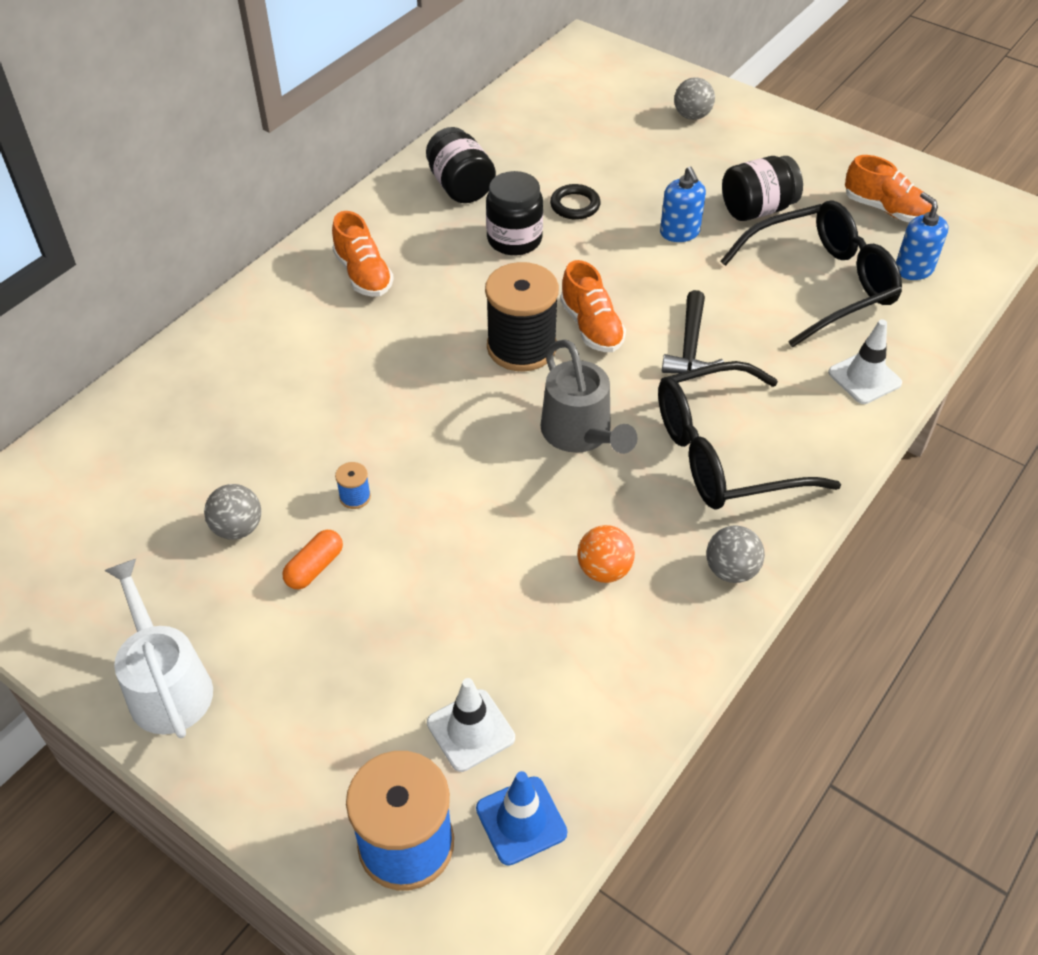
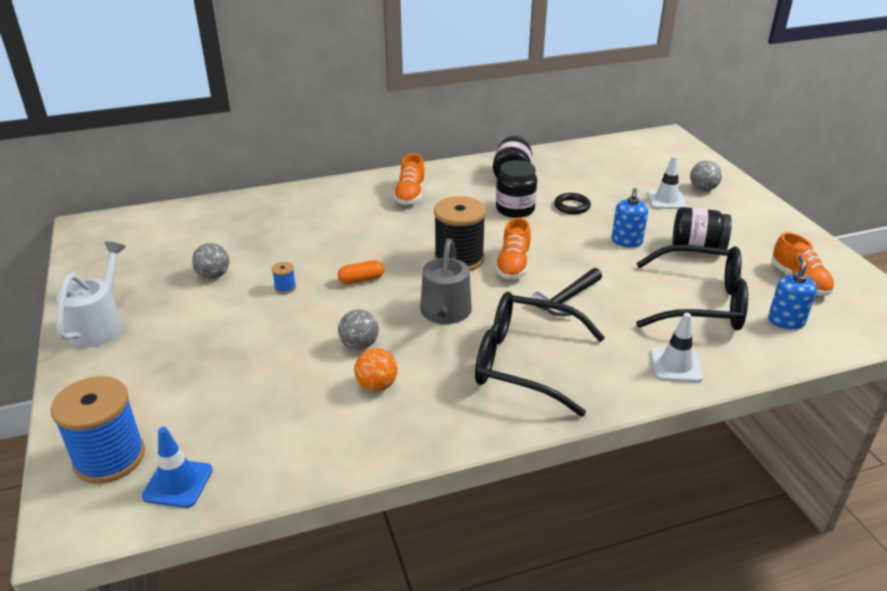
camera: 35 degrees right, 15 degrees down
orange capsule [282,530,343,589] -> orange capsule moved to [338,260,384,284]
white traffic cone [427,678,515,772] -> white traffic cone moved to [647,156,687,209]
grey ball [706,525,765,583] -> grey ball moved to [338,309,379,350]

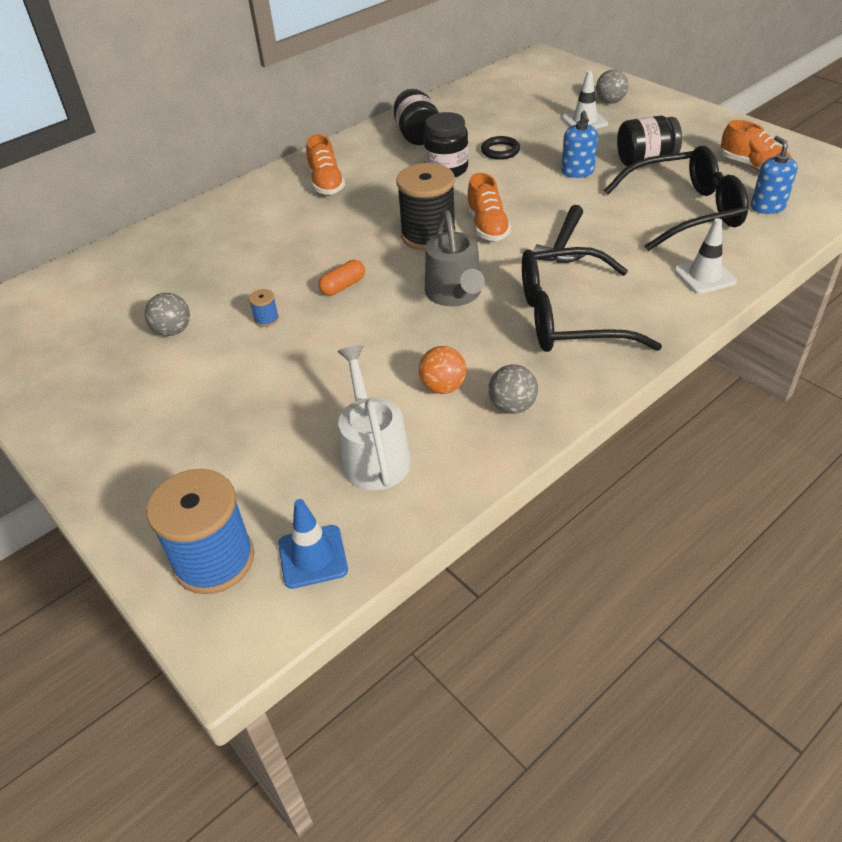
camera: 20 degrees left, 10 degrees up
white watering can [56,242,126,348] -> white watering can moved to [337,345,411,490]
grey ball [338,309,379,350] -> grey ball moved to [489,364,538,414]

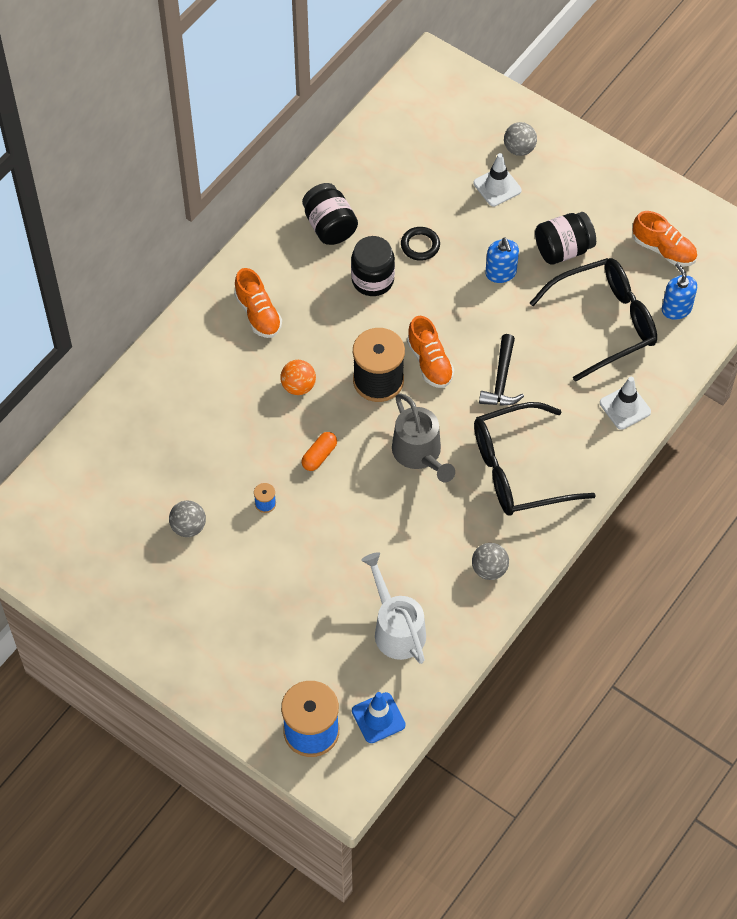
camera: 15 degrees left, 15 degrees up
orange ball [419,346,466,394] -> orange ball moved to [280,360,316,395]

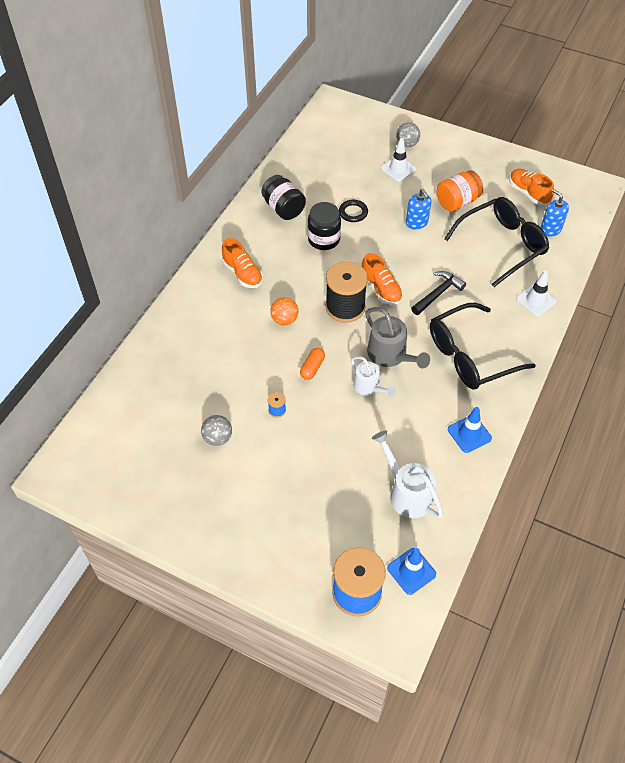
camera: 10 degrees left, 5 degrees down
grey ball [472,543,509,580] -> blue traffic cone [448,407,492,453]
black hammer [479,334,524,405] -> black hammer turned 135 degrees counterclockwise [411,271,466,315]
black jar [535,212,596,265] -> orange jar [437,170,483,212]
orange shoe [633,211,697,267] -> orange shoe turned 150 degrees counterclockwise [509,169,554,205]
none -> white watering can [351,356,396,397]

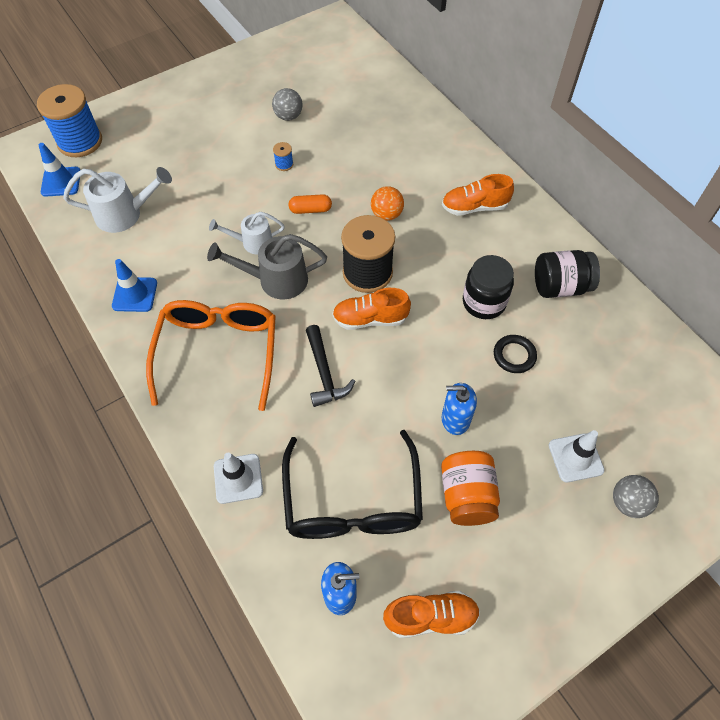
camera: 120 degrees right, 5 degrees up
orange capsule [300,348,325,380] -> orange capsule turned 60 degrees counterclockwise [288,194,332,214]
black glasses [430,303,536,390] -> orange glasses [146,300,276,411]

